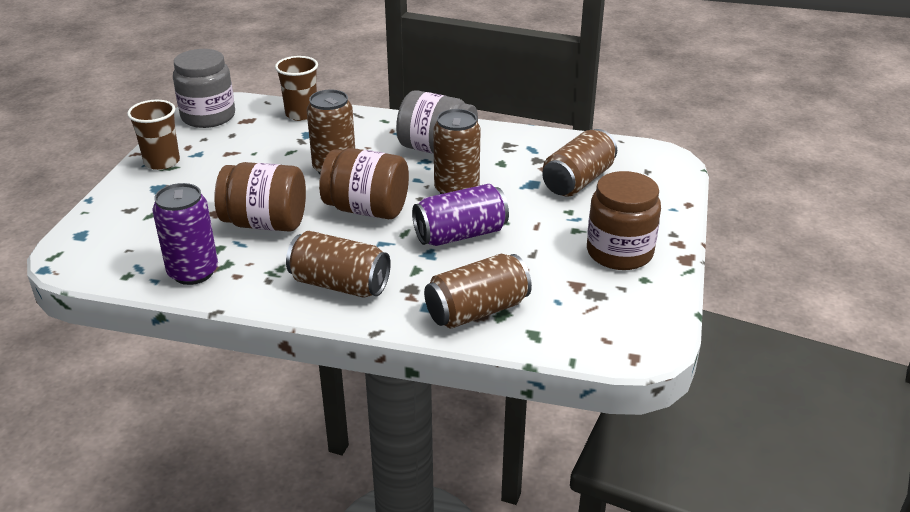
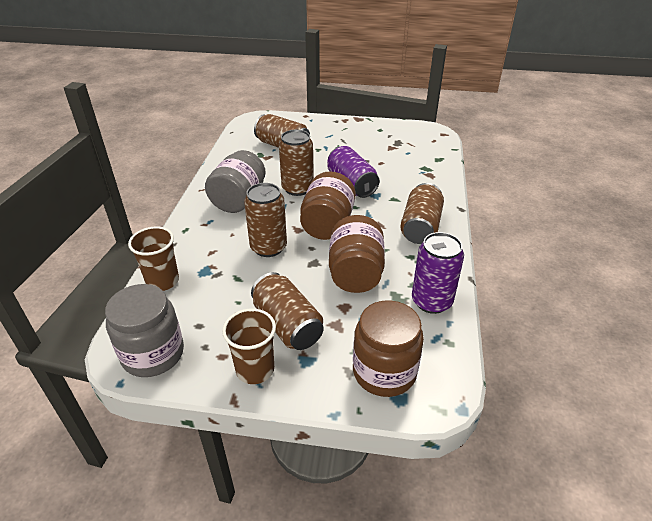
camera: 95 degrees left, 5 degrees up
brown can [424,254,532,328] -> brown can moved to [251,272,324,350]
brown jar [587,171,661,270] -> brown jar moved to [353,300,424,397]

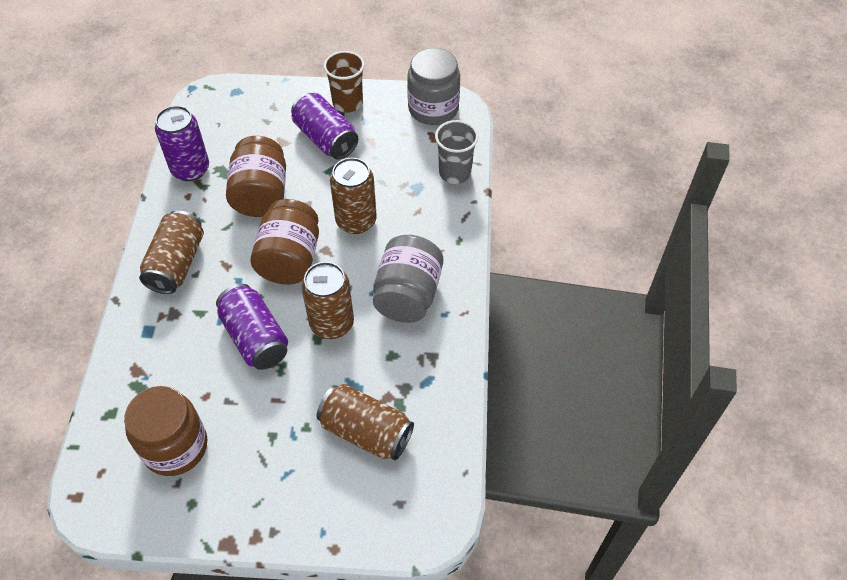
camera: 175 degrees right, 15 degrees up
brown cup [128,226,179,291] -> grey cup [435,120,478,184]
brown can [251,272,324,350] -> purple can [291,93,358,160]
brown jar [353,300,424,397] -> brown jar moved to [124,386,208,476]

